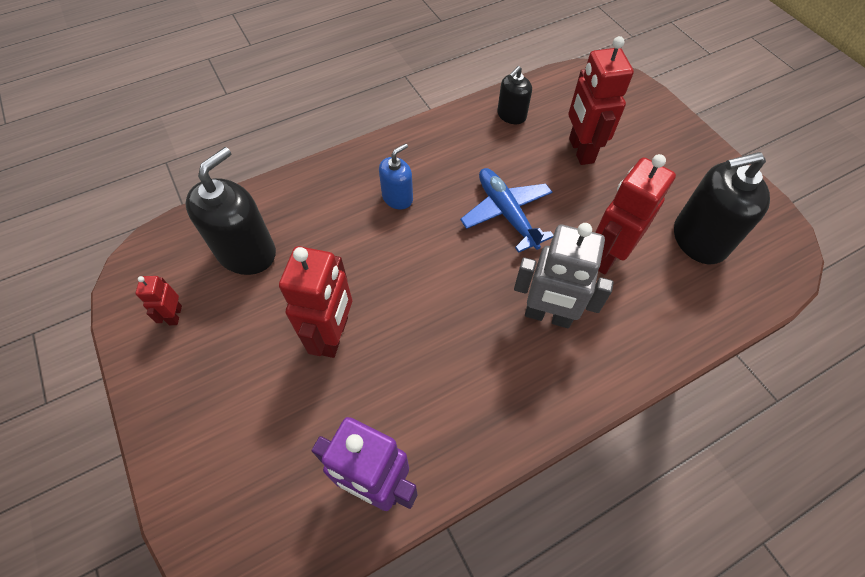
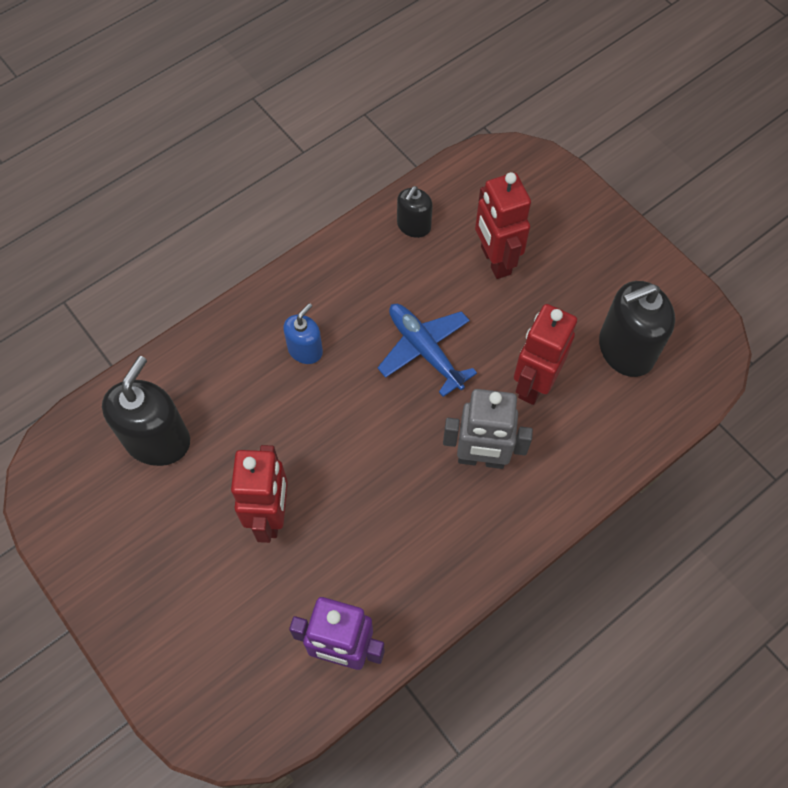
camera: 10 degrees left, 5 degrees up
red robot [135,276,182,325] -> none

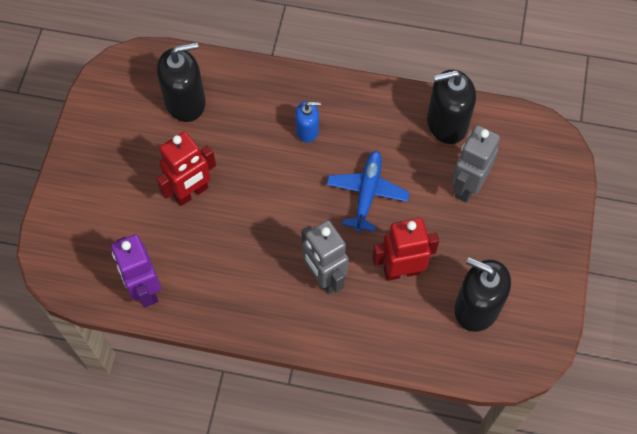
camera: 50 degrees right, 0 degrees up
black soap dispenser [397,186,433,238] -> black soap dispenser [427,70,476,144], size x1.77
red robot [475,172,531,279] -> grey robot [452,125,500,203]

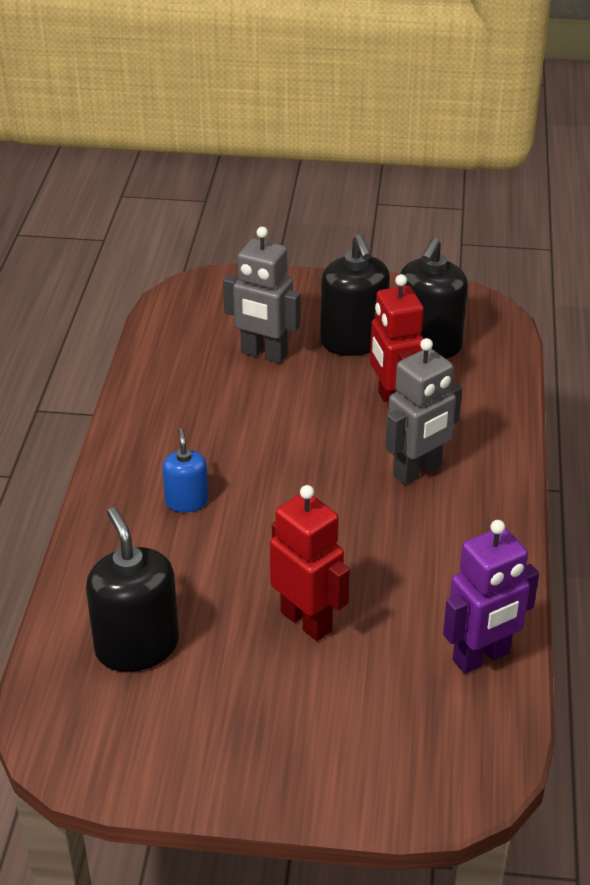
camera: 95 degrees left, 25 degrees down
blue plane [326,151,410,232] -> none
black soap dispenser [427,70,476,144] -> black soap dispenser moved to [320,234,390,356]

